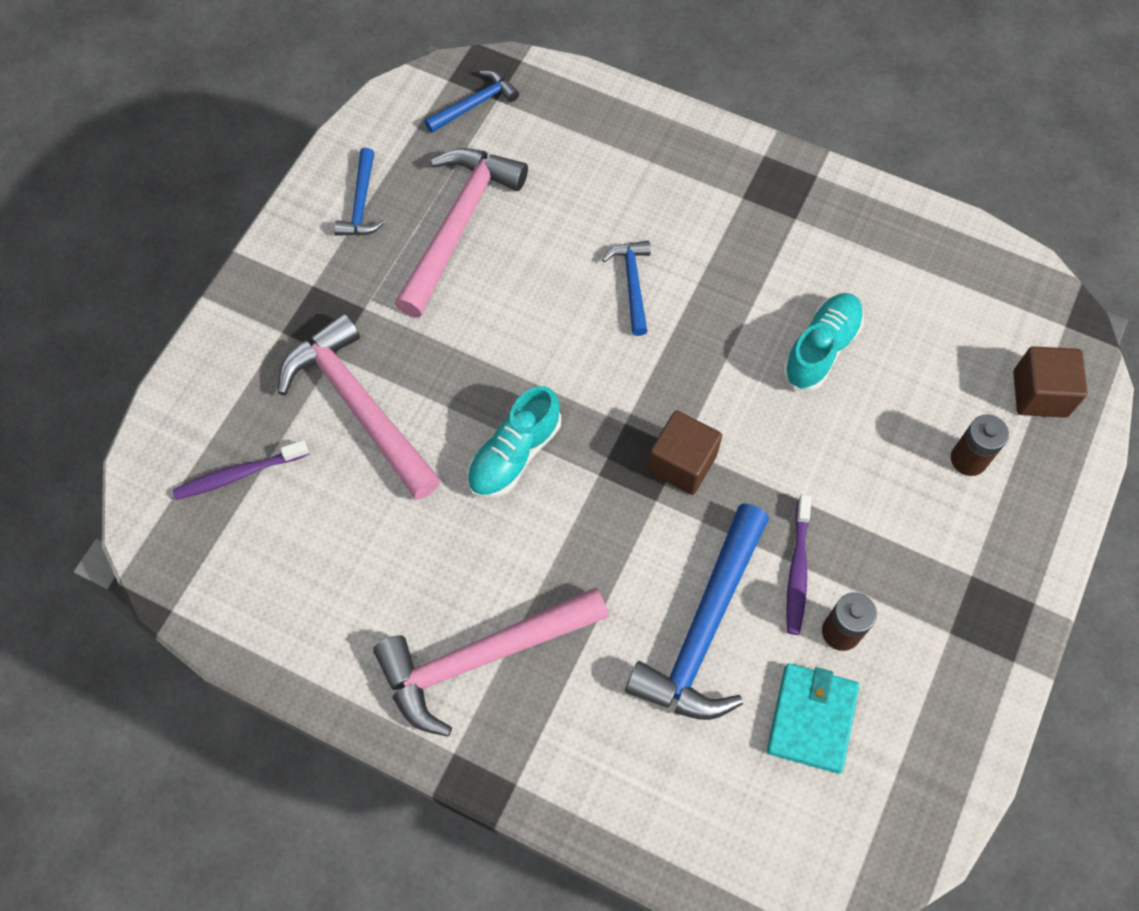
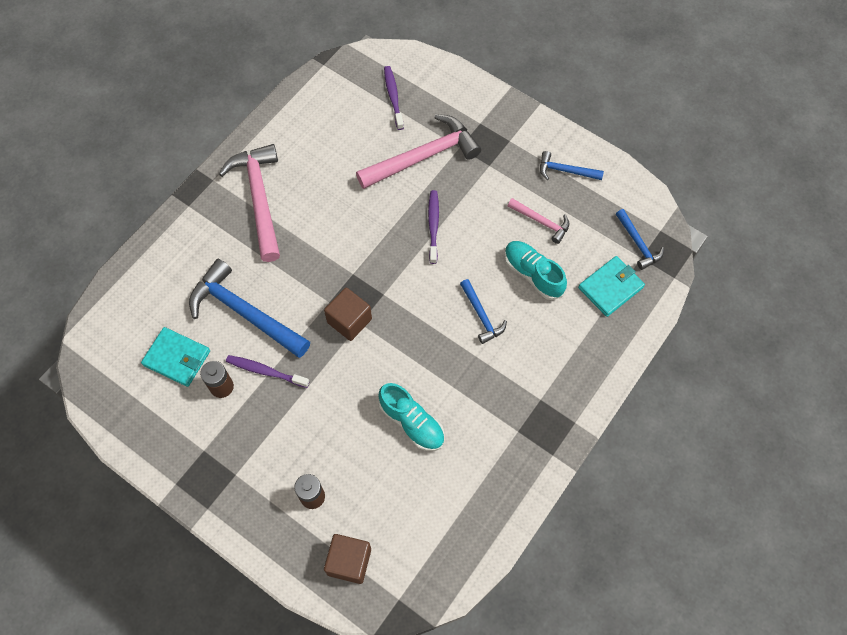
camera: 100 degrees right, 0 degrees up
pink hammer [394,148,528,318] -> pink hammer [508,198,570,244], size x0.51
turquoise shoe [467,386,561,498] -> turquoise shoe moved to [505,241,567,300]
blue hammer [602,240,651,336] -> blue hammer turned 60 degrees clockwise [460,279,507,344]
none -> purple toothbrush [428,190,439,264]
none -> turquoise wallet [578,256,645,317]

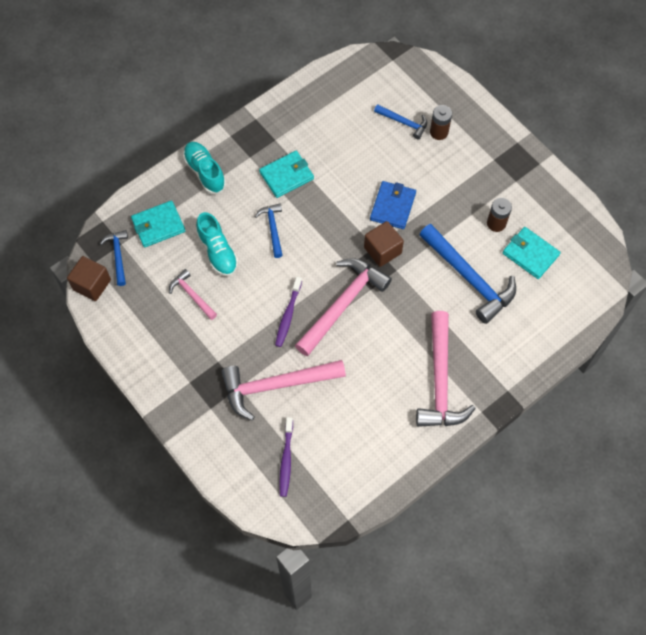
camera: 165 degrees left, 0 degrees up
purple toothbrush [226,355,309,388] -> none
brown cube [324,534,371,584] -> brown cube moved to [67,256,111,301]
turquoise shoe [378,383,444,451] -> turquoise shoe moved to [183,142,226,194]
blue hammer [540,151,604,180] -> blue hammer moved to [374,104,427,140]
none -> turquoise wallet [259,151,314,198]
none -> pink hammer [295,258,392,356]
none -> blue wallet [370,181,416,229]

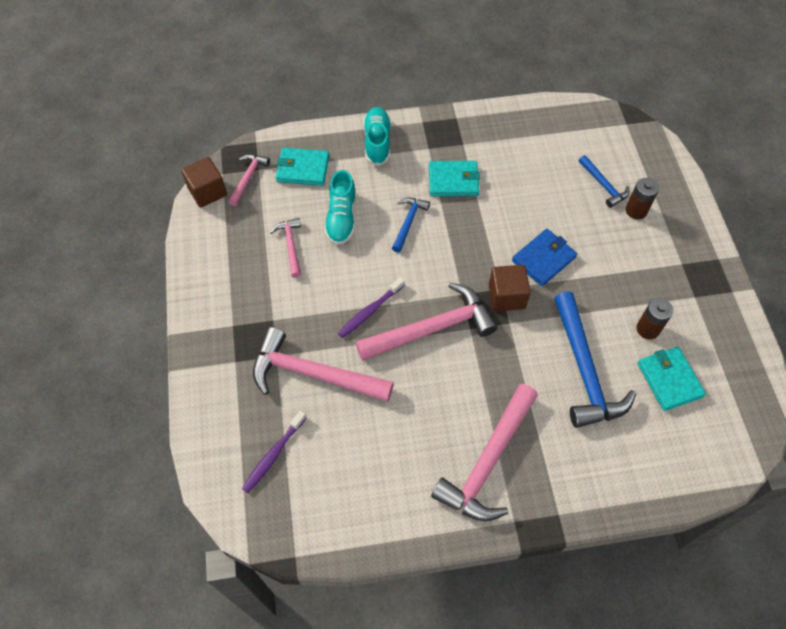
camera: 30 degrees right, 5 degrees down
blue hammer [100,230,128,286] -> pink hammer [228,154,270,206]

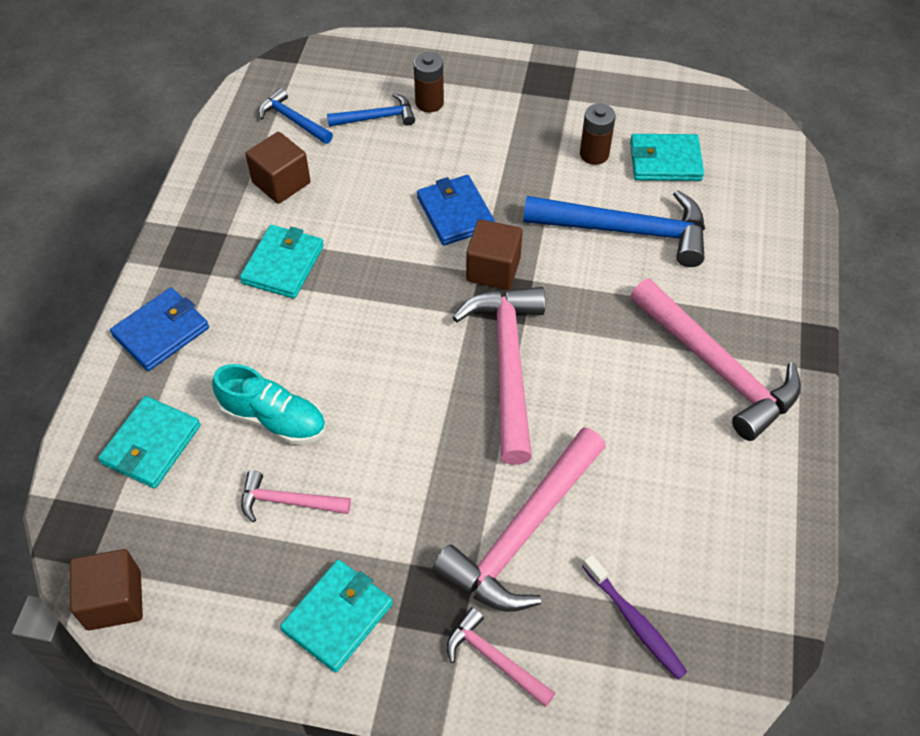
camera: 70 degrees left, 5 degrees down
pink hammer [228,154,270,206] -> pink hammer moved to [447,607,555,707]
purple toothbrush [338,277,405,338] -> none
turquoise shoe [363,107,391,166] -> blue wallet [110,288,209,371]
blue hammer [392,198,430,252] -> blue hammer moved to [259,88,333,144]
none -> brown cube [245,132,310,204]
none -> turquoise wallet [280,560,393,673]

